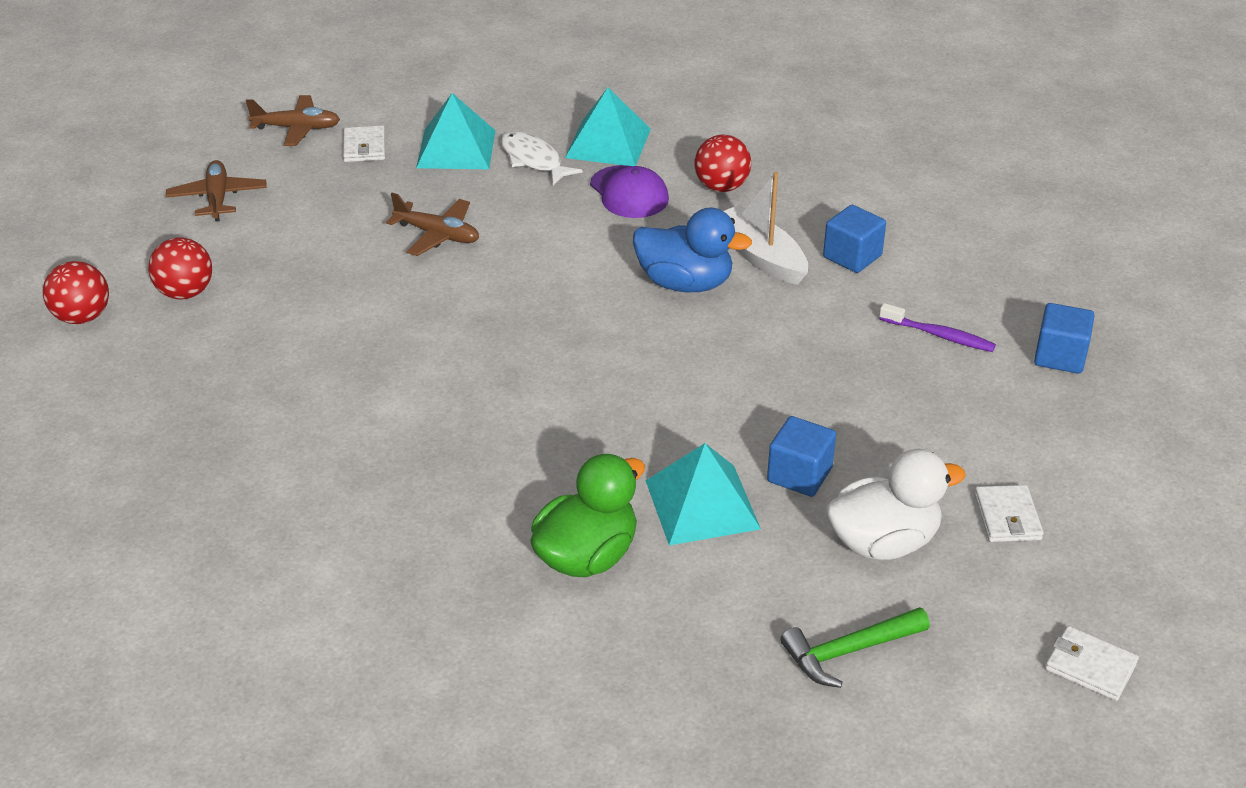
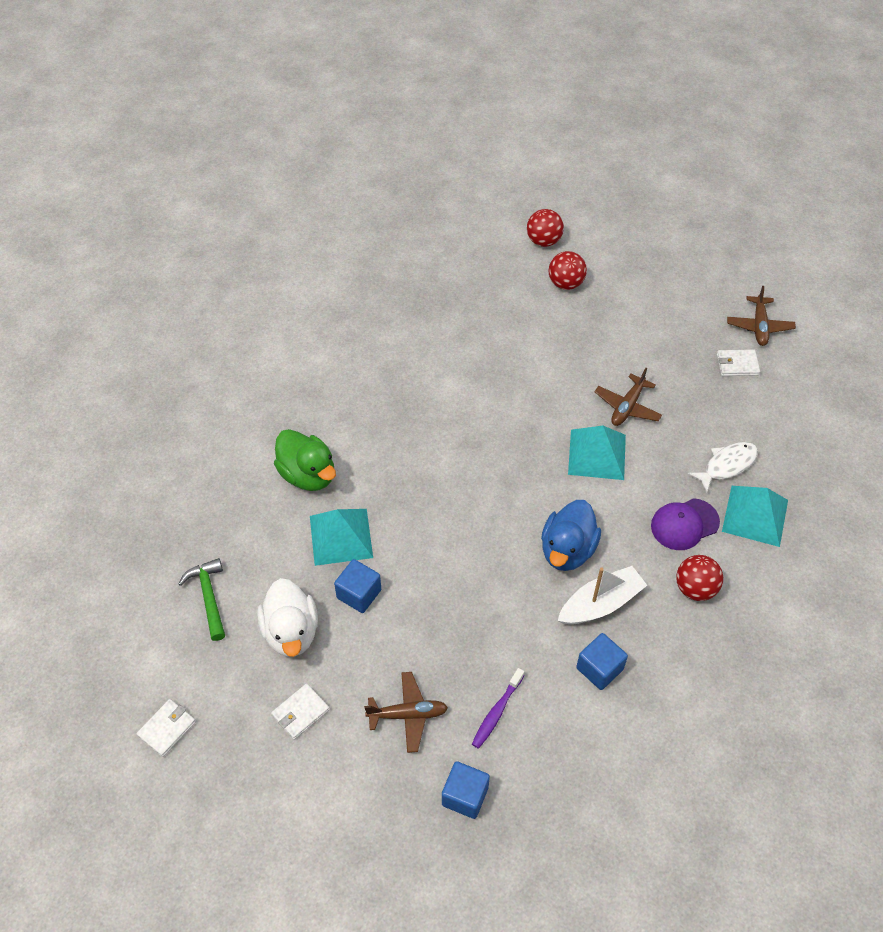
camera: 95 degrees right, 15 degrees up
brown plane [166,160,266,221] -> brown plane moved to [364,672,448,753]
turquoise pyramid [416,93,496,169] -> turquoise pyramid moved to [568,426,626,480]
white wallet [975,485,1044,542] -> white wallet turned 45 degrees counterclockwise [271,683,330,740]

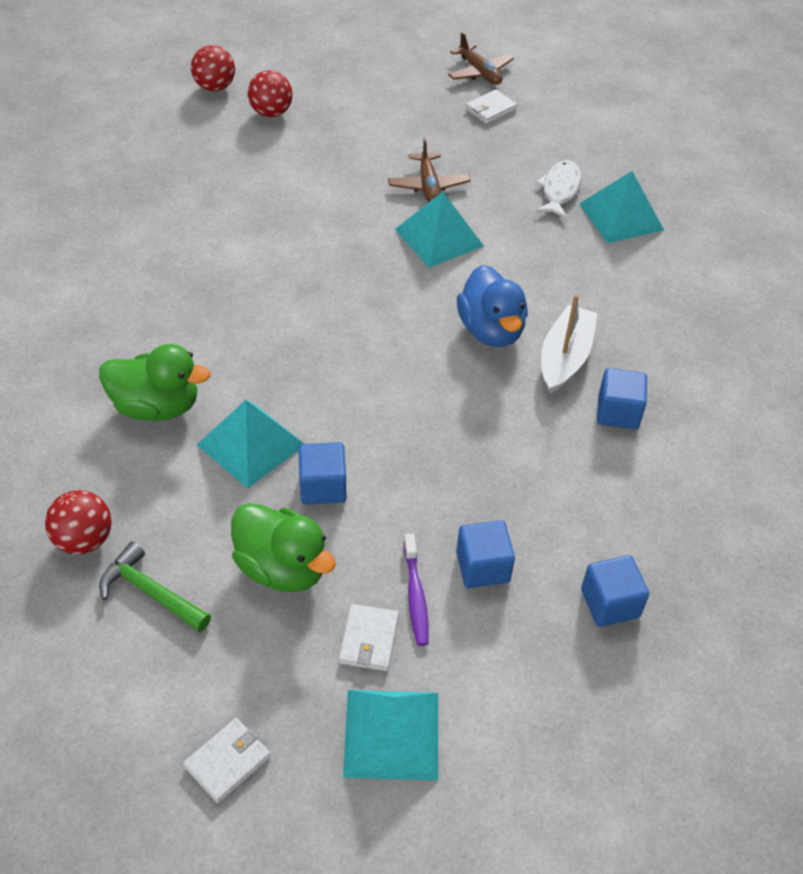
camera: 40 degrees left, 5 degrees down
white wallet [136,699,196,757] -> white wallet turned 45 degrees clockwise [183,718,271,803]
white duck [257,578,318,657] -> green duck [231,503,336,592]
brown plane [364,672,448,753] -> blue cube [456,521,515,588]
purple toothbrush [472,668,524,749] -> purple toothbrush moved to [404,533,429,646]
purple cap [651,498,720,550] -> none
red ball [676,555,723,601] -> red ball moved to [45,490,111,554]
none -> turquoise pyramid [343,690,438,781]

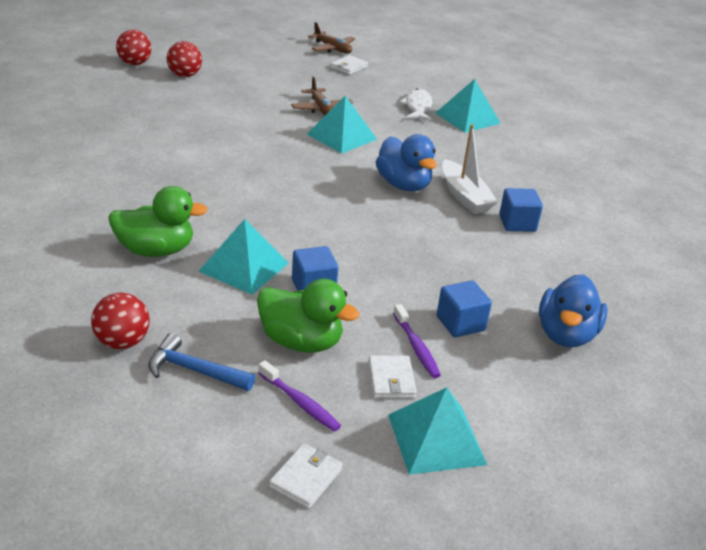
camera: 15 degrees left, 15 degrees down
green hammer [99,542,211,632] -> blue hammer [148,333,255,391]
white boat [541,294,597,394] -> white boat turned 150 degrees clockwise [442,124,498,214]
blue cube [581,555,649,627] -> blue duck [539,274,608,348]
none -> purple toothbrush [258,360,341,432]

